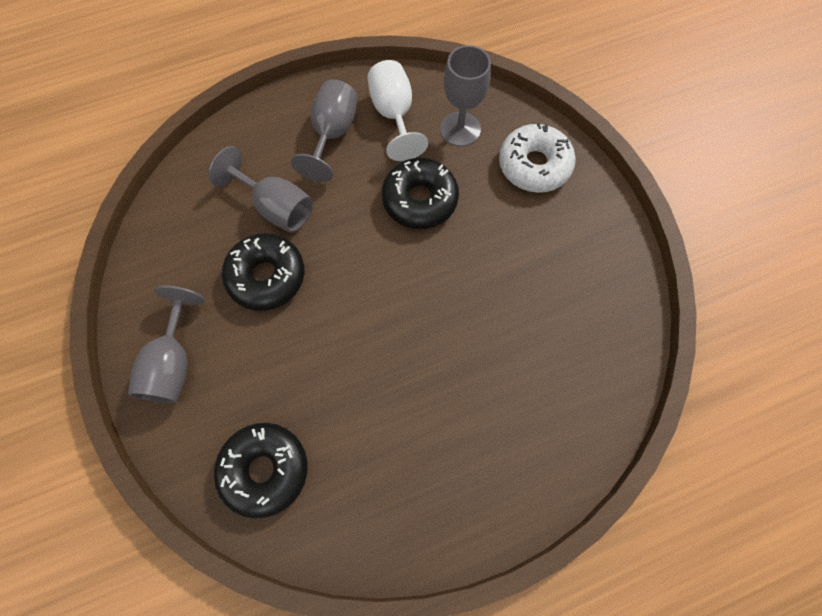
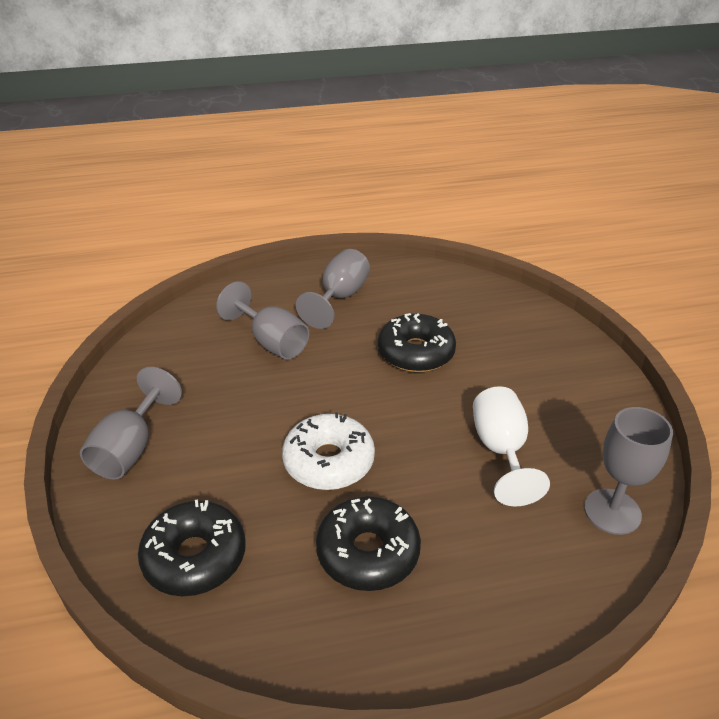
camera: 10 degrees right, 30 degrees down
black donut [222,233,304,311] -> black donut moved to [316,496,421,591]
white goblet [367,60,428,161] -> white goblet moved to [473,386,550,506]
grey goblet [440,45,491,147] -> grey goblet moved to [584,407,673,535]
white donut [499,123,576,193] -> white donut moved to [282,412,375,490]

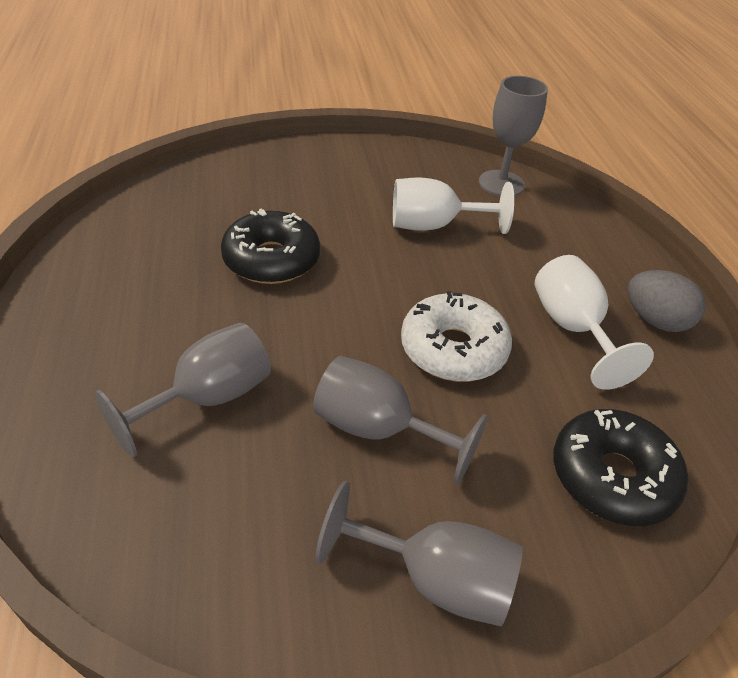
camera: 90 degrees left, 5 degrees up
grey goblet [296,249,370,329] -> grey goblet moved to [313,356,487,484]
black donut [316,496,421,591] -> white goblet [535,255,654,390]
none -> grey egg [628,270,706,332]

